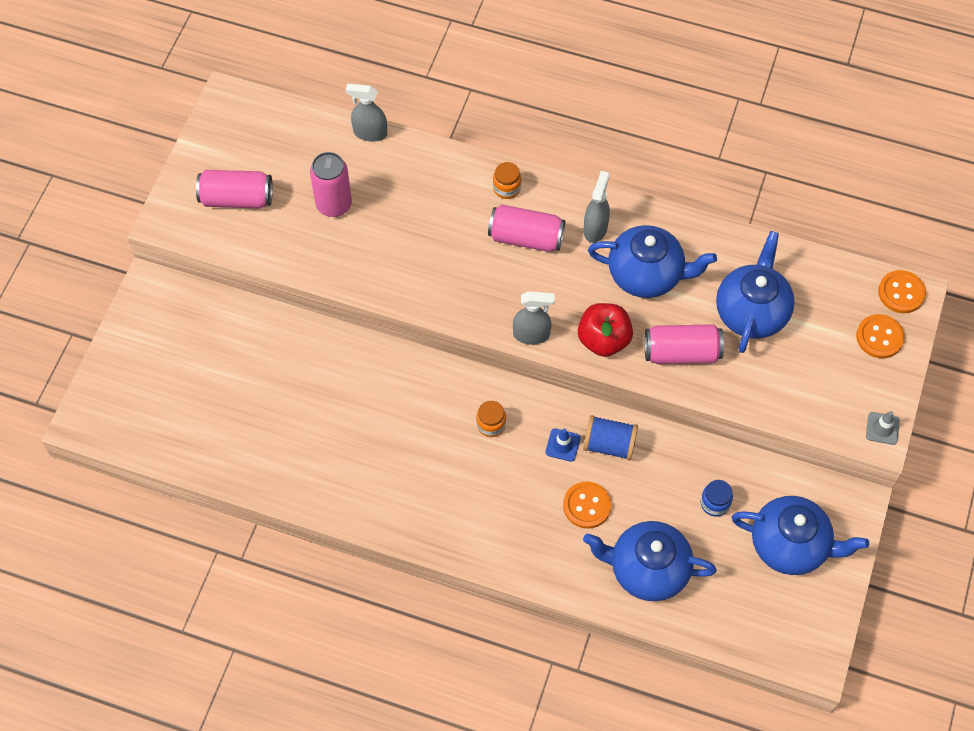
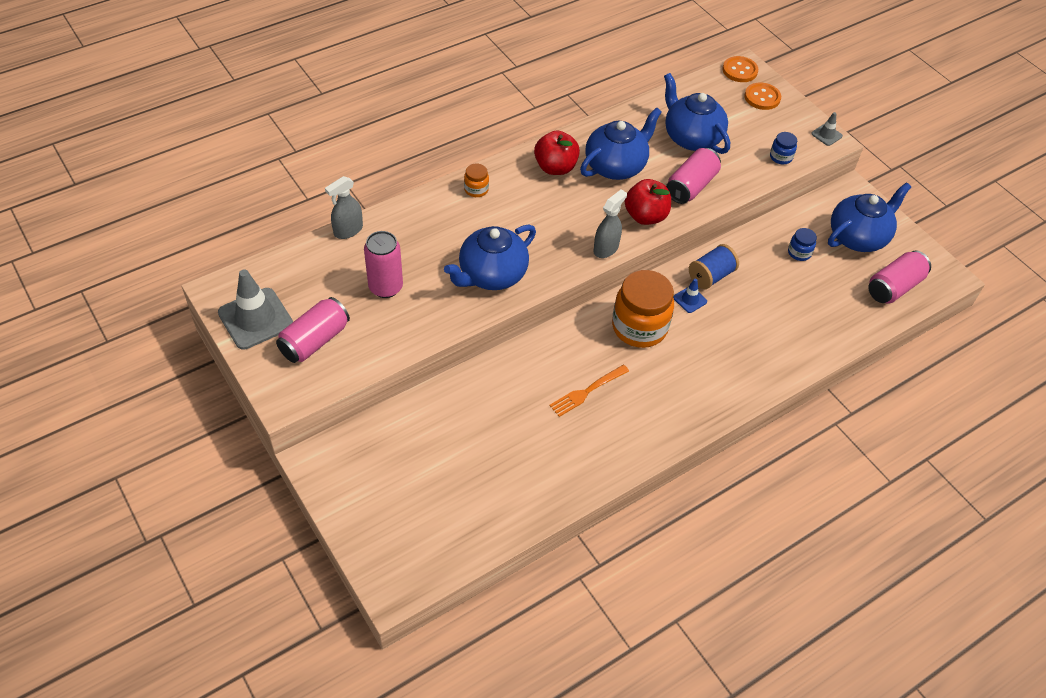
camera: 55 degrees left, 10 degrees down
orange jar [476,401,506,437] -> orange jar [612,270,674,348], size x2.20
pink can [488,204,565,252] -> pink can moved to [868,250,931,304]
orange button [563,482,611,529] -> none
blue teapot [583,521,717,601] -> blue teapot moved to [444,225,536,290]
grey spray bottle [584,171,610,243] -> red apple [534,130,580,175]
none -> grey traffic cone [218,269,293,350]
none -> orange fork [549,365,629,417]
none -> blue jar [770,132,797,164]

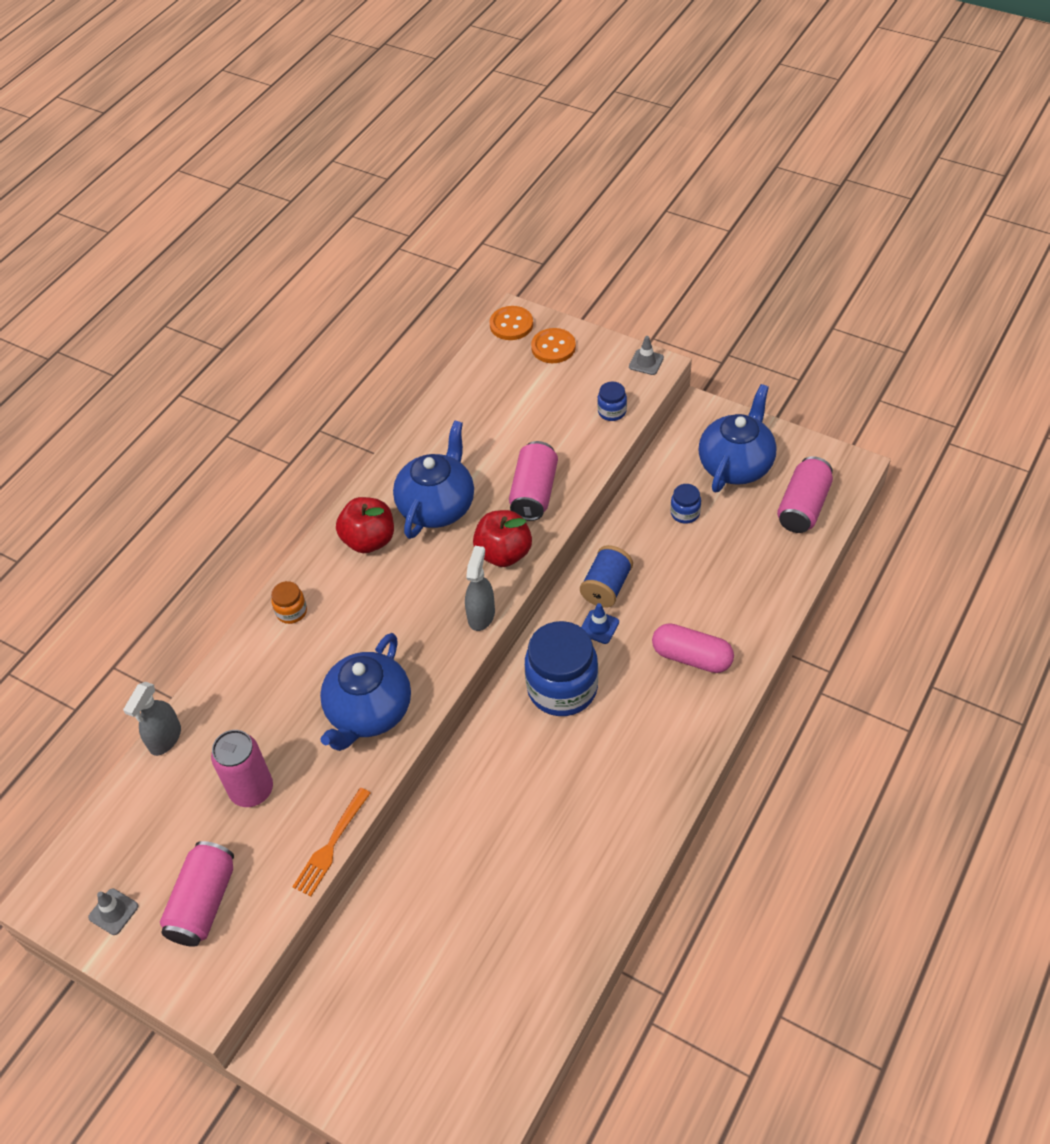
camera: 20 degrees left, 0 degrees up
grey traffic cone [218,269,293,350] -> grey traffic cone [88,888,139,935], size x0.47
orange fork [549,365,629,417] -> orange fork moved to [292,788,371,896]
orange jar [612,270,674,348] -> blue jar [525,621,598,716]
blue teapot [664,73,730,154] -> none
none -> pink capsule [652,623,734,673]

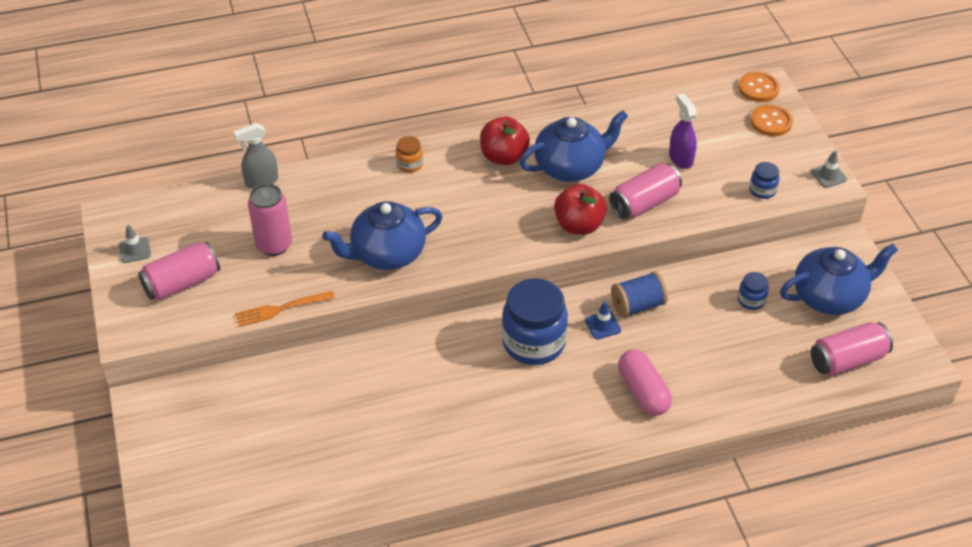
camera: 40 degrees right, 5 degrees down
grey spray bottle [465,546,495,631] -> none
none -> purple spray bottle [669,93,697,169]

